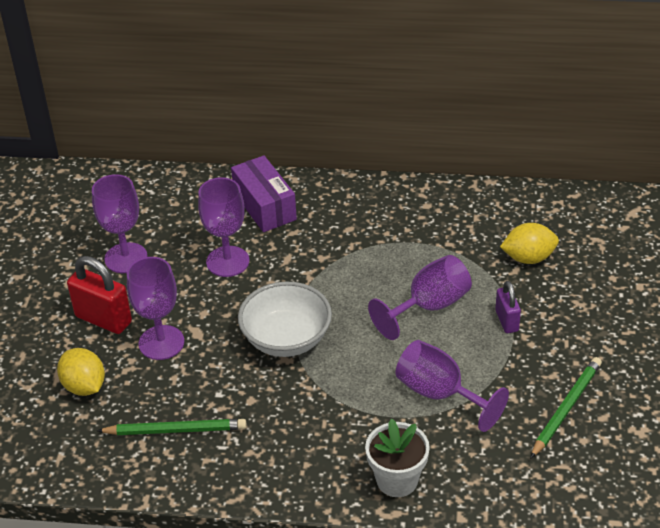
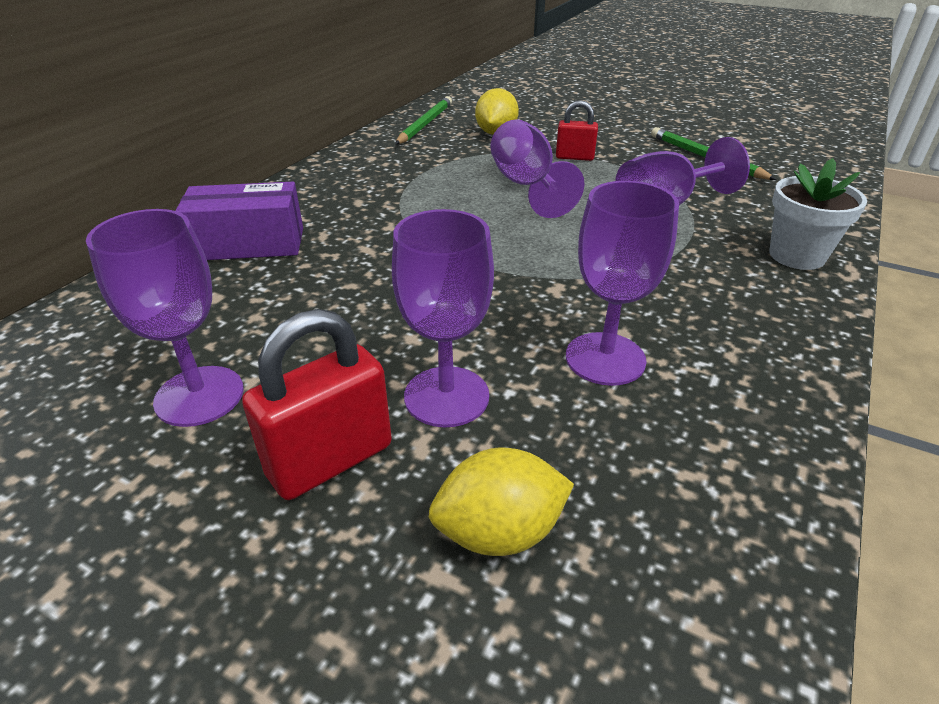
camera: 70 degrees left, 5 degrees down
green pencil [97,419,247,435] -> green pencil moved to [395,96,452,144]
purple goblet [198,177,249,277] -> purple goblet moved to [566,181,679,386]
white bowl [238,282,332,357] -> none
purple padlock [495,281,521,333] -> red padlock [556,100,598,161]

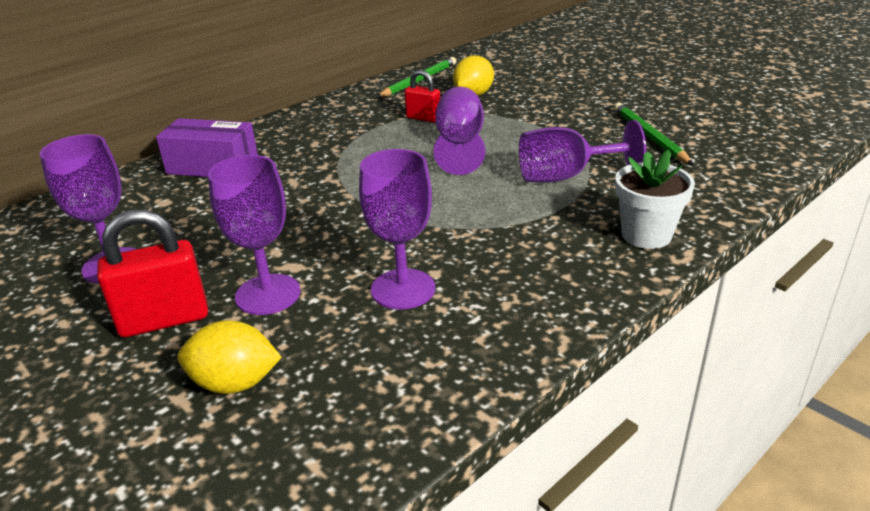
camera: 20 degrees right, 5 degrees down
red padlock [556,100,598,161] -> red padlock moved to [405,70,440,123]

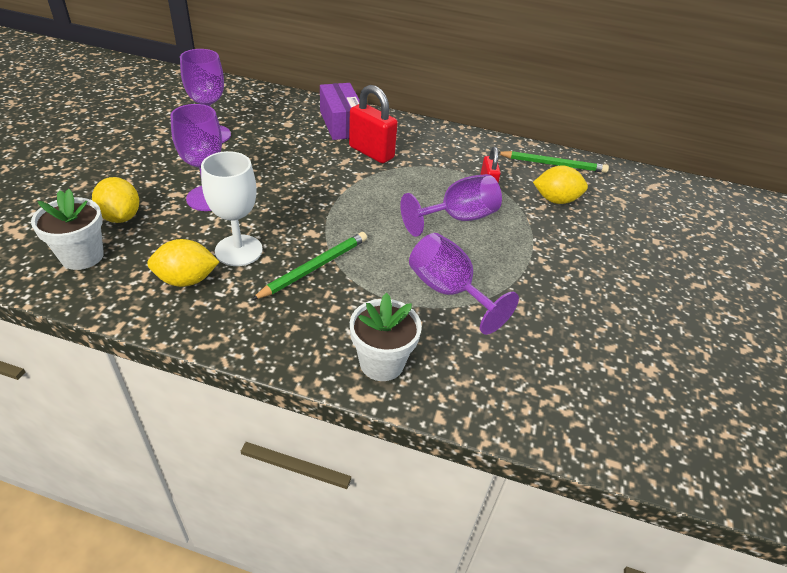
camera: 55 degrees right, 10 degrees up
red padlock [97,209,208,337] -> red padlock moved to [349,85,398,163]
purple goblet [359,149,435,310] -> white goblet [201,151,263,266]
green pencil [614,103,693,165] -> green pencil moved to [251,232,367,300]
none -> white flower pot [31,189,104,270]
none -> yellow lemon [147,239,219,287]

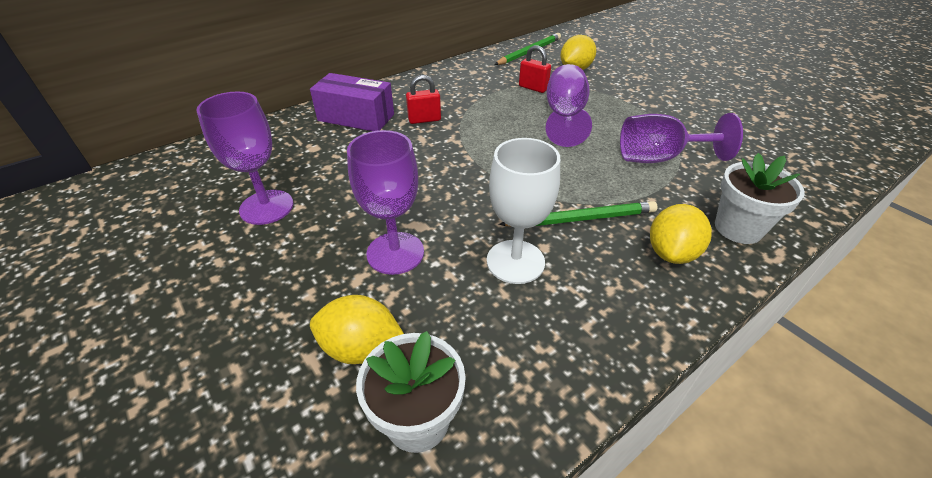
camera: 50 degrees left, 0 degrees up
yellow lemon [147,239,219,287] -> yellow lemon moved to [650,204,712,264]
green pencil [251,232,367,300] -> green pencil turned 90 degrees clockwise [498,201,657,227]
red padlock [349,85,398,163] -> red padlock [406,75,441,124], size x0.60

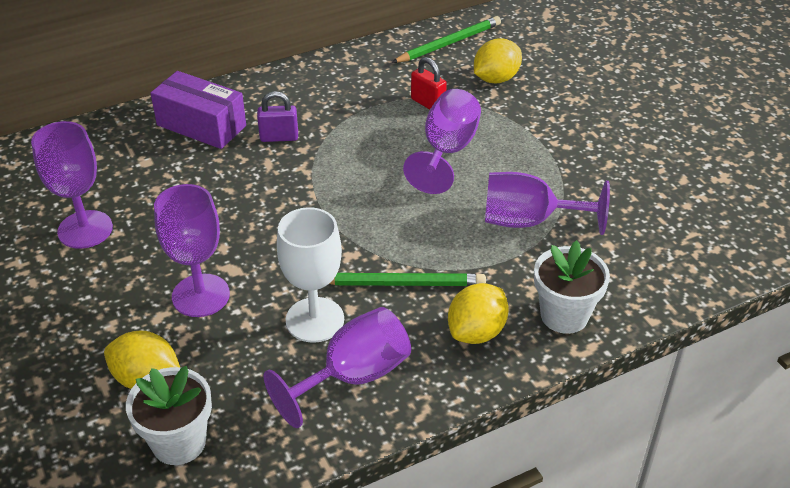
camera: 10 degrees right, 0 degrees up
red padlock [406,75,441,124] -> purple padlock [257,91,298,142]
none -> purple goblet [264,307,411,428]

